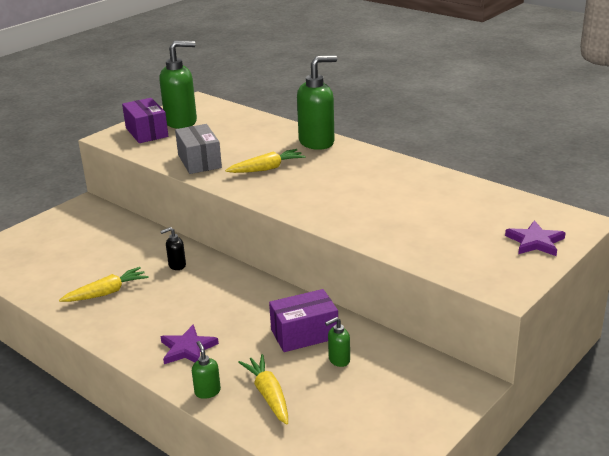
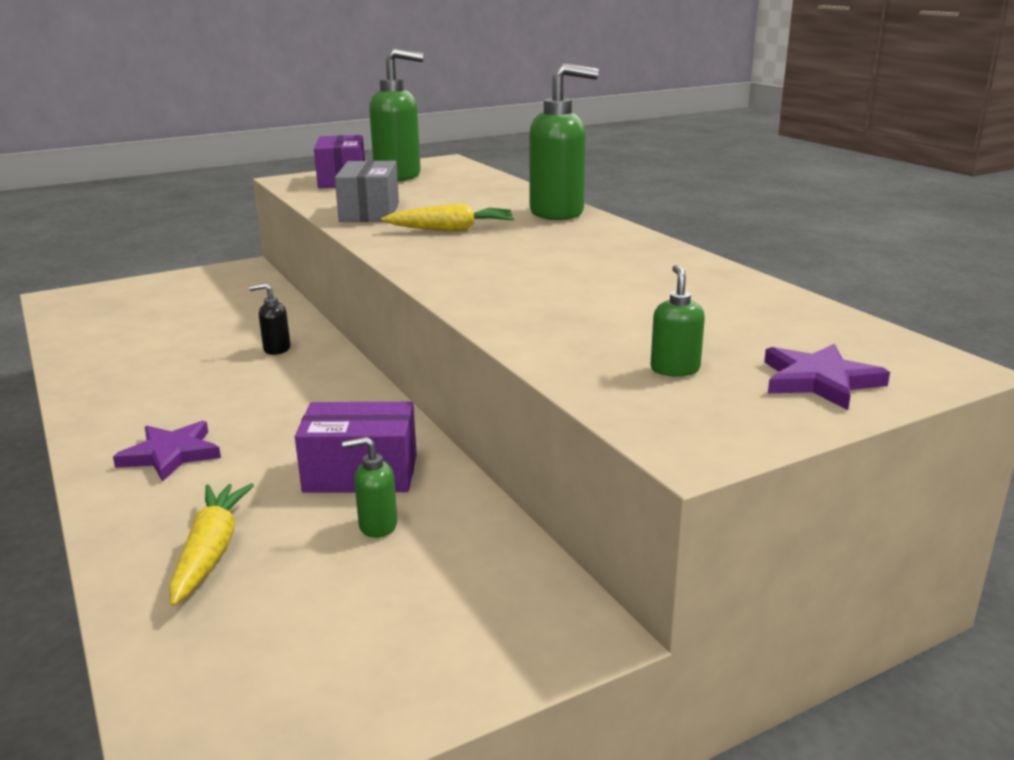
camera: 20 degrees right, 5 degrees down
yellow carrot [59,267,149,302] -> none
green soap dispenser [192,341,221,399] -> green soap dispenser moved to [651,265,705,377]

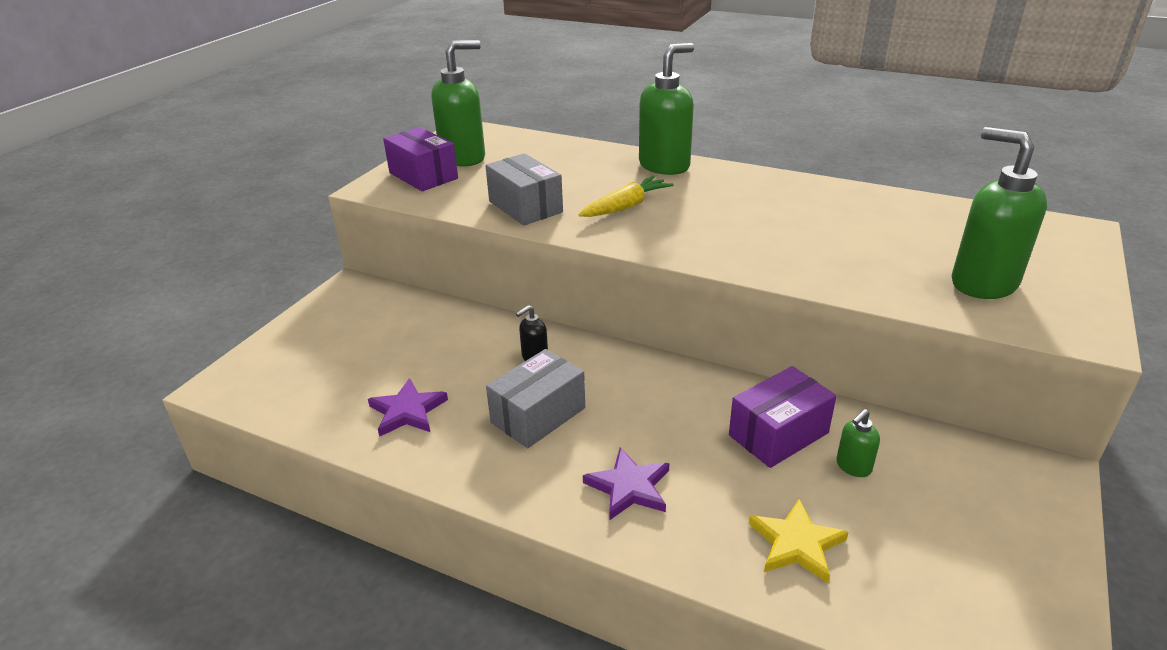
camera: 35 degrees left, 10 degrees up
yellow carrot [169,483,254,606] -> yellow star [749,499,849,583]
green soap dispenser [651,265,705,377] -> green soap dispenser [952,127,1047,299], size x2.18
purple star [764,343,890,410] -> purple star moved to [368,378,448,437]
none -> grey box [486,349,585,448]

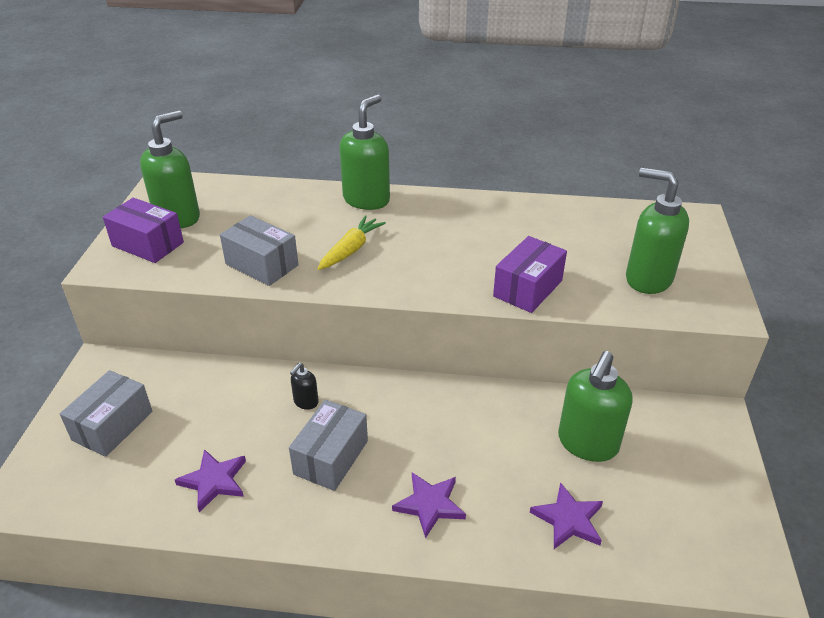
camera: 20 degrees left, 5 degrees up
purple box [729,366,837,468] -> purple box moved to [493,236,567,313]
yellow star [749,499,849,583] -> purple star [530,482,603,549]
green soap dispenser [836,409,880,477] -> green soap dispenser [558,351,633,462], size x2.18
none -> grey box [60,370,152,457]

